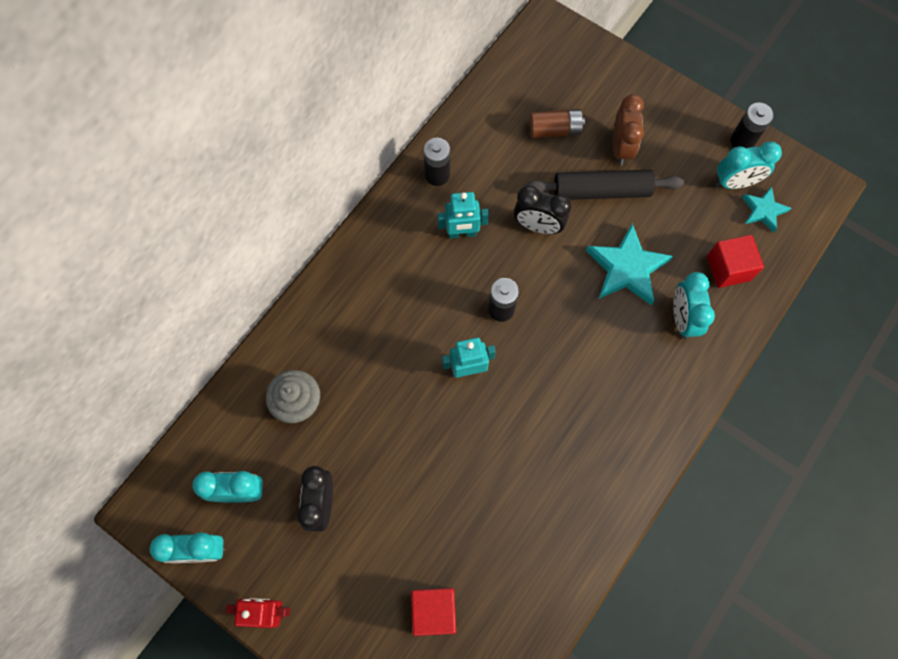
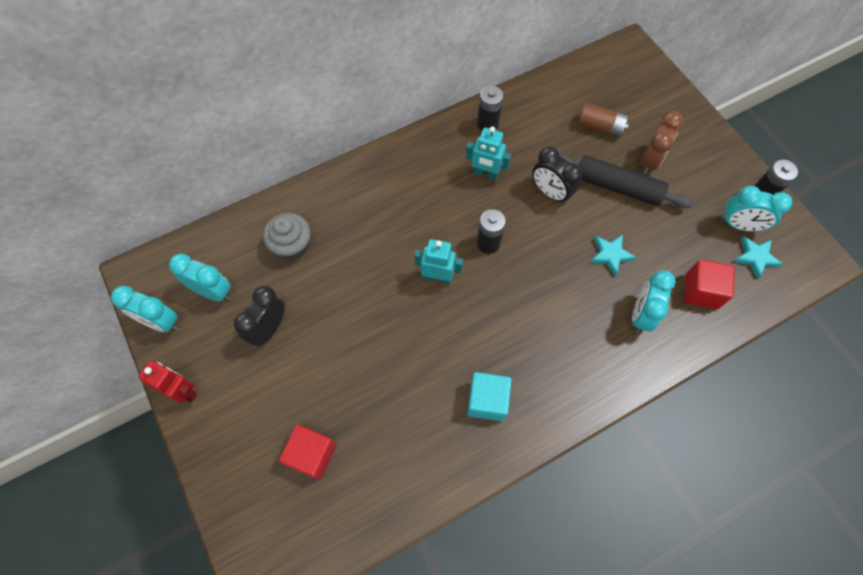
camera: 25 degrees right, 5 degrees down
turquoise star [586,223,673,305] -> turquoise star [590,234,636,276], size x0.58
none -> turquoise cube [467,372,512,421]

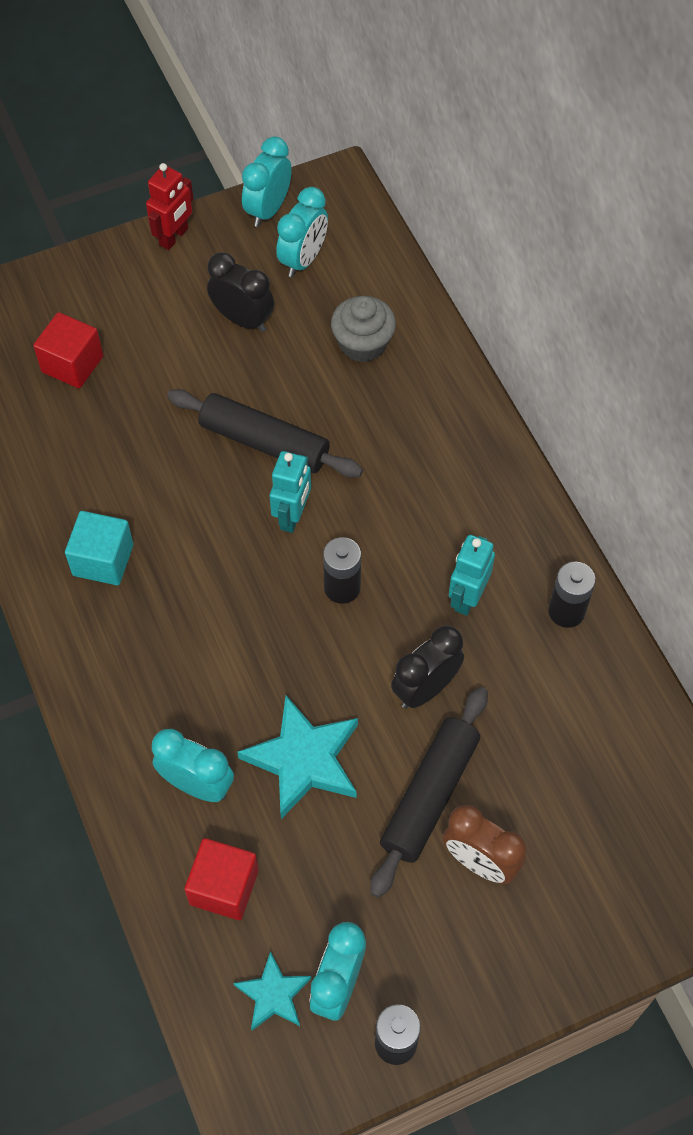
camera: 95 degrees right, 5 degrees down
brown battery [578,103,629,137] -> none
turquoise star [590,234,636,276] -> turquoise star [237,695,358,819], size x1.73
none -> black rolling pin [167,389,363,478]

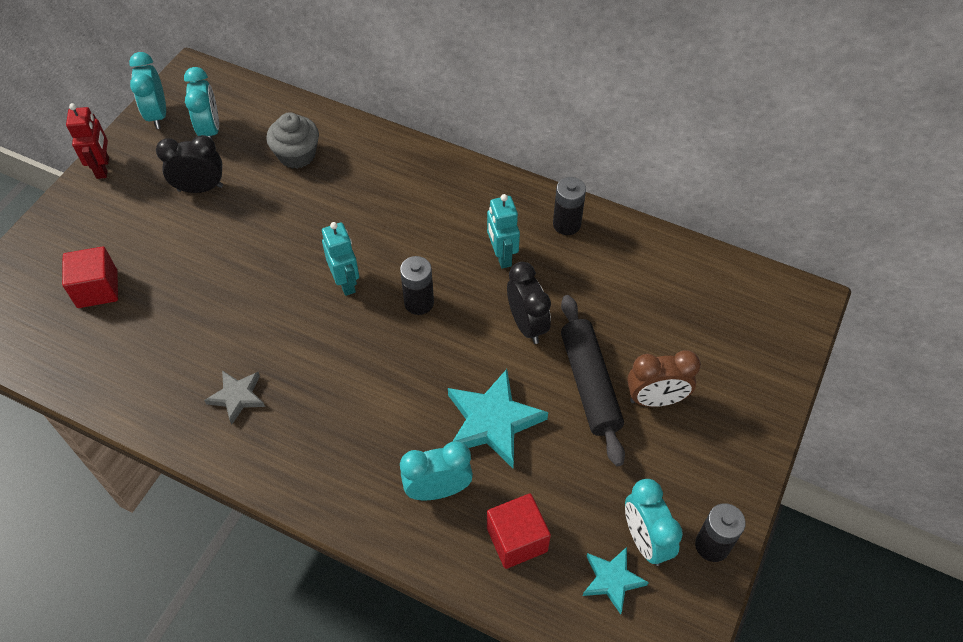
camera: 40 degrees left, 5 degrees down
turquoise cube [65,511,134,585] -> grey star [204,370,265,425]
black rolling pin [167,389,363,478] -> none
black clock [391,626,464,709] -> black clock turned 150 degrees clockwise [507,262,551,344]

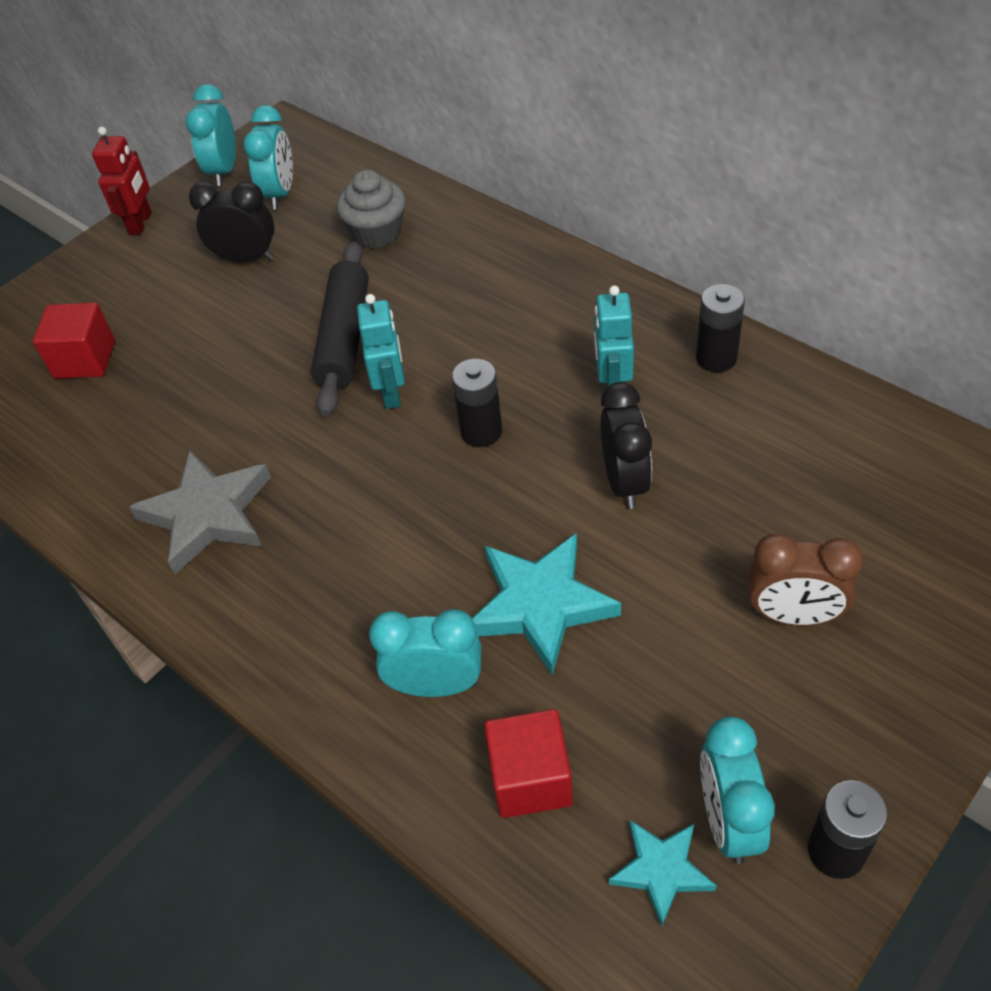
camera: 20 degrees right, 5 degrees down
grey star [204,370,265,425] -> grey star [129,450,271,574], size x1.73
black rolling pin [561,295,625,467] -> black rolling pin moved to [311,241,369,417]

